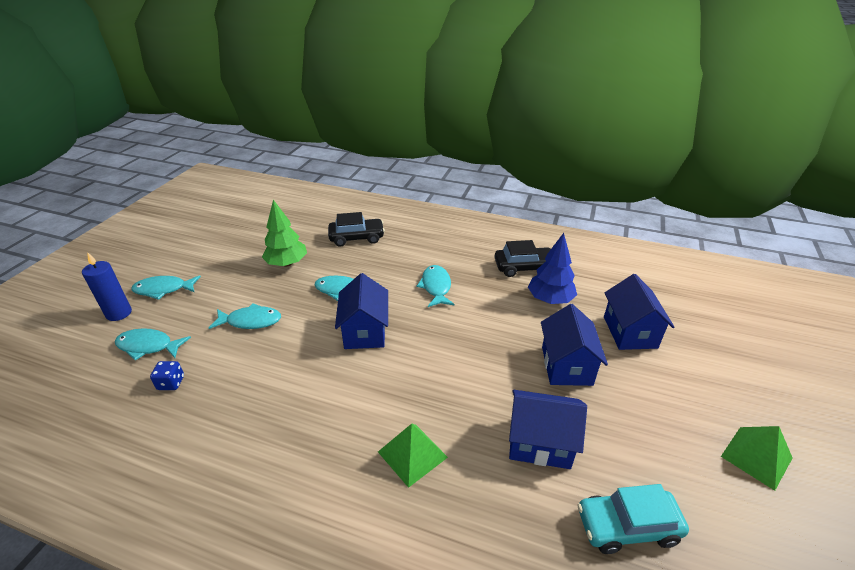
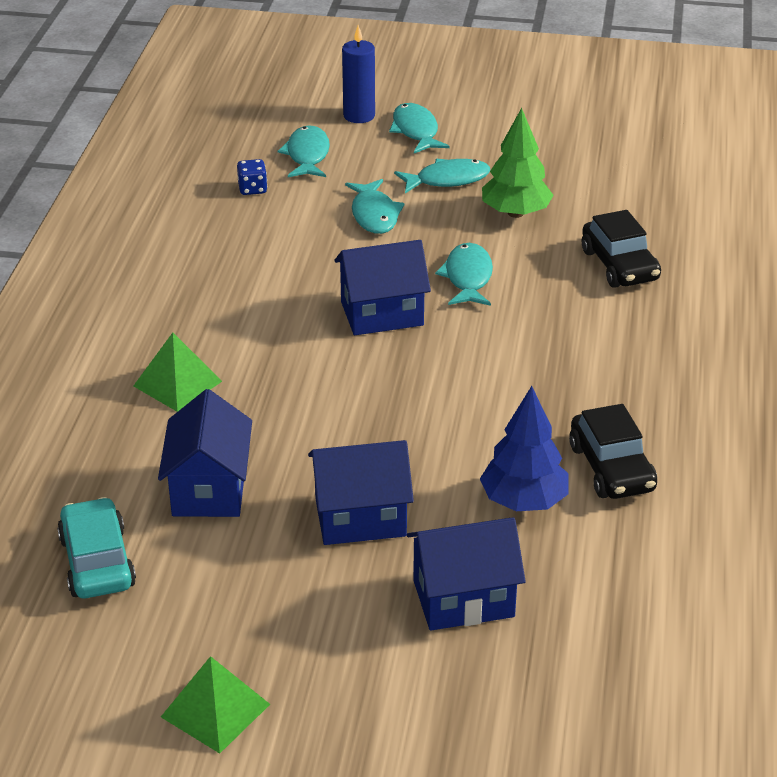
camera: 80 degrees right, 0 degrees up
turquoise fish [417,265,454,307] -> turquoise fish moved to [394,159,490,193]

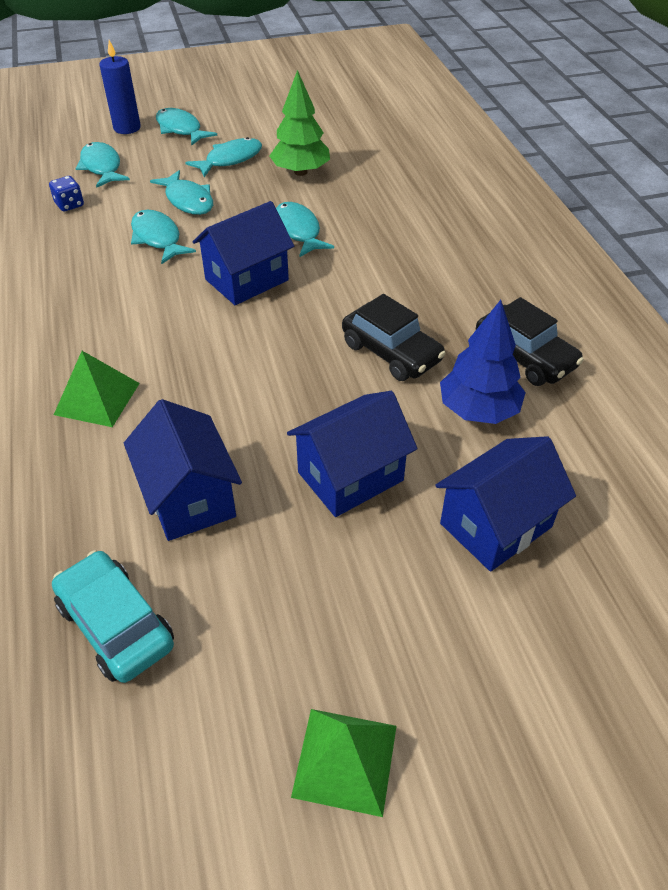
camera: 25 degrees left, 10 degrees up
black car [582,210,661,288] -> black car moved to [342,294,446,381]
none -> turquoise fish [131,210,196,264]

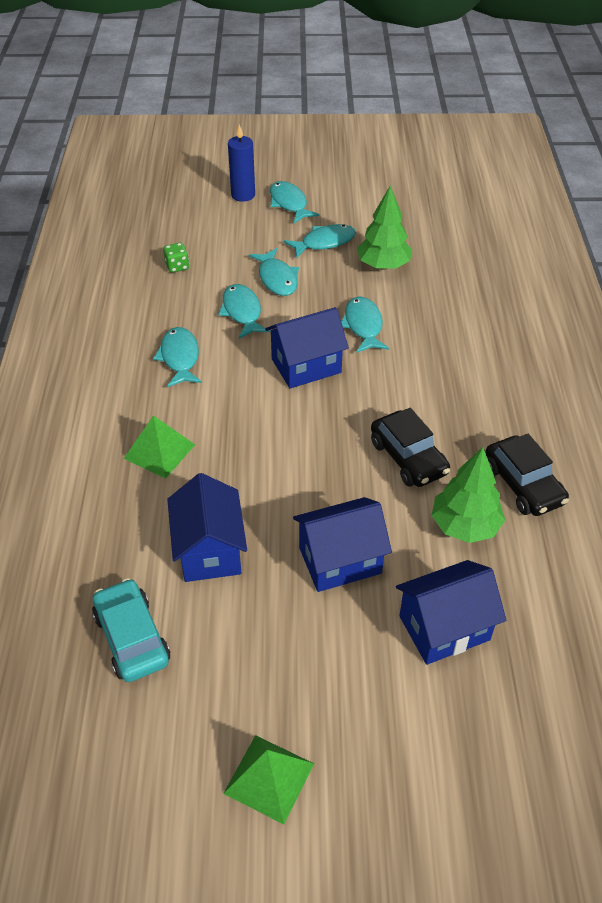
camera: 15 degrees right, 0 degrees up
blue dice [49,176,84,212] -> green dice [163,243,189,273]
turquoise fish [75,142,130,188] -> turquoise fish moved to [153,327,202,387]
blue tree [440,300,526,424] -> green tree [431,447,505,543]

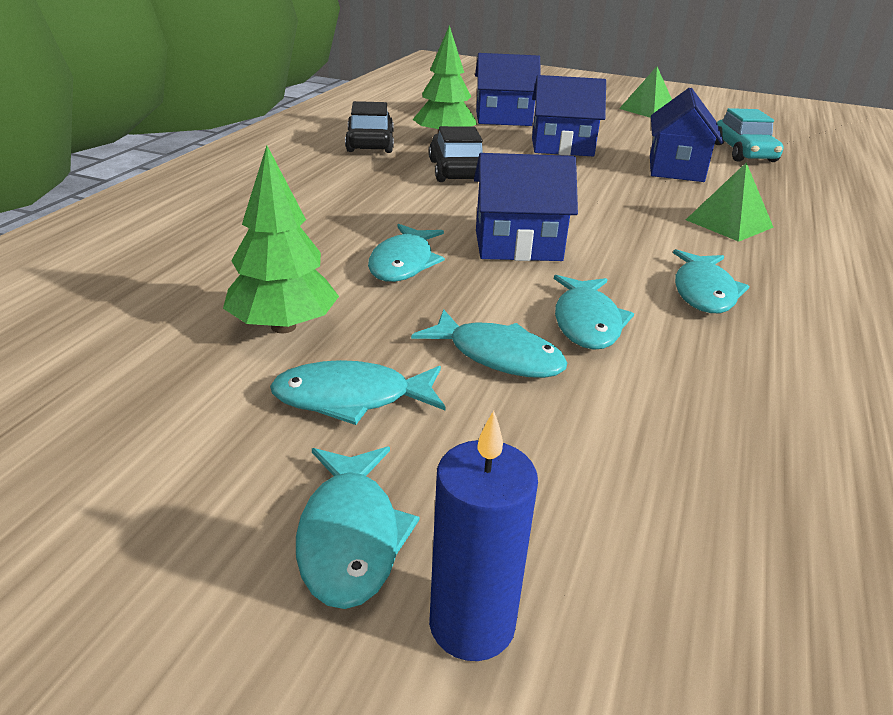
camera: 160 degrees left, 15 degrees down
green dice [163,243,189,273] -> none
turquoise fish [249,248,299,296] -> turquoise fish turned 120 degrees clockwise [411,309,567,378]

